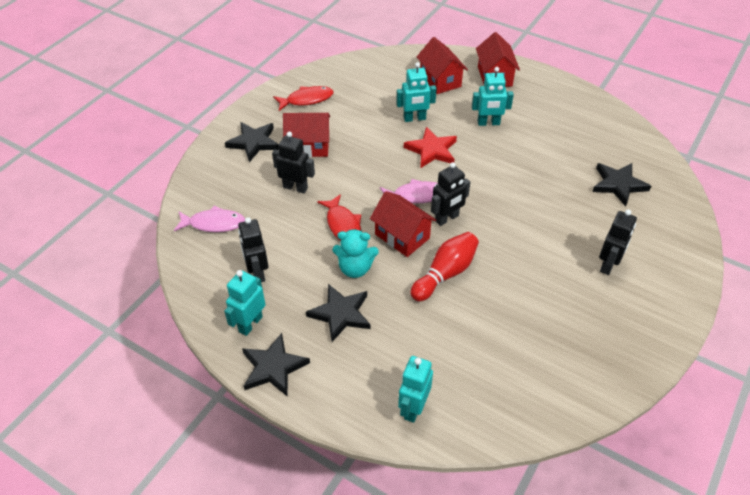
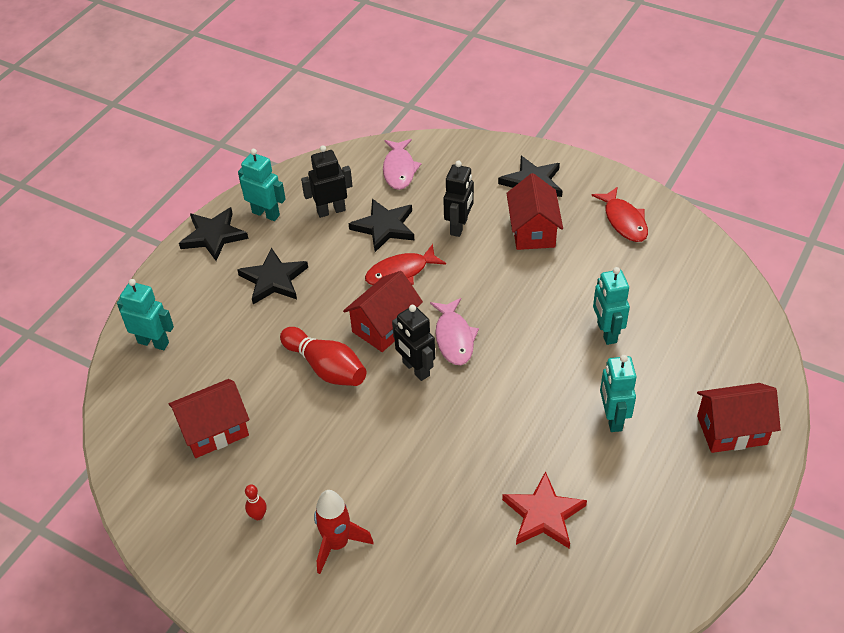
camera: 90 degrees right, 0 degrees up
turquoise teddy bear [333,229,379,278] -> none
red star [404,127,457,168] -> red star moved to [502,471,587,548]
red house [417,37,468,94] -> red house moved to [169,379,250,458]
black star [592,163,651,206] -> black star moved to [349,199,414,252]
black robot [599,209,637,275] -> red rocket [314,490,373,574]
none -> red bowling pin [245,485,267,520]

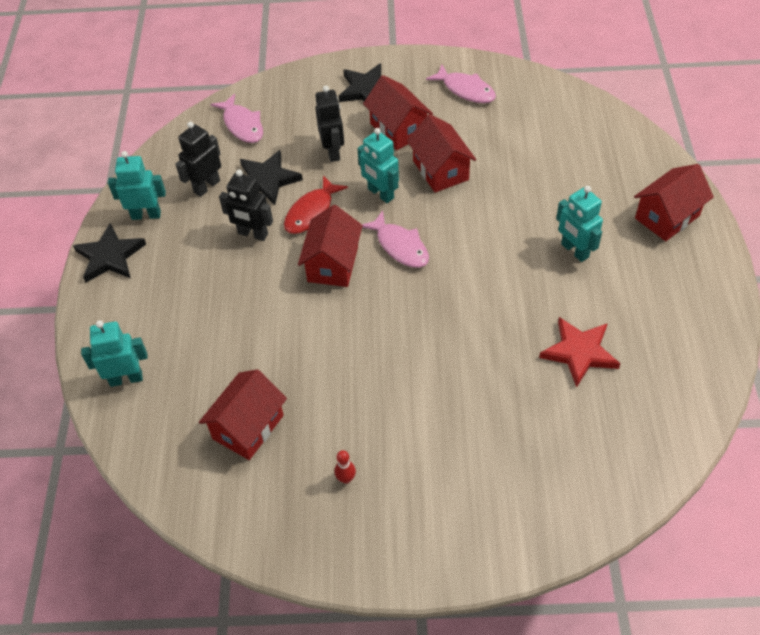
camera: 30 degrees left, 5 degrees up
black star [237,247,308,304] -> none
red bowling pin [280,327,367,386] -> none
red rocket [314,490,373,574] -> none
black robot [392,305,435,381] -> black robot moved to [219,170,273,241]
red fish [592,187,648,242] -> pink fish [426,65,496,103]
turquoise robot [593,267,630,345] -> turquoise robot moved to [357,128,399,203]
none -> red house [407,114,476,192]

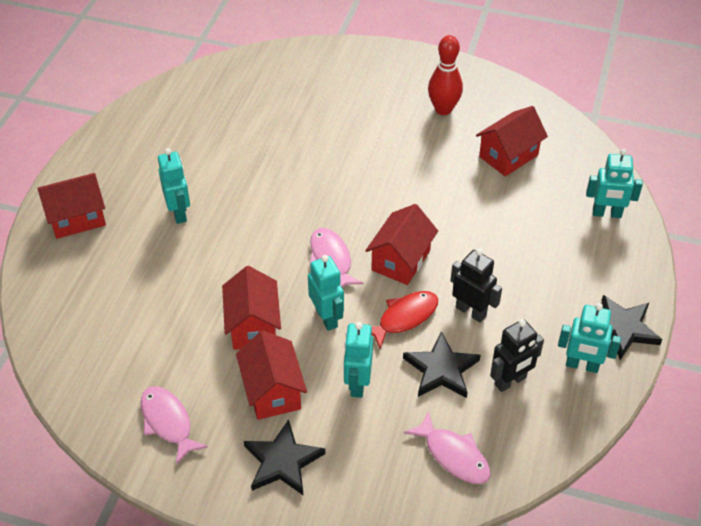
camera: 165 degrees left, 5 degrees down
pink fish [211,94,263,143] -> pink fish turned 150 degrees clockwise [404,411,491,484]
black robot [315,86,344,162] -> turquoise robot [344,322,373,398]
red bowling pin [334,450,356,484] -> red bowling pin [428,35,463,115], size x2.18
red star [539,317,621,387] -> none

